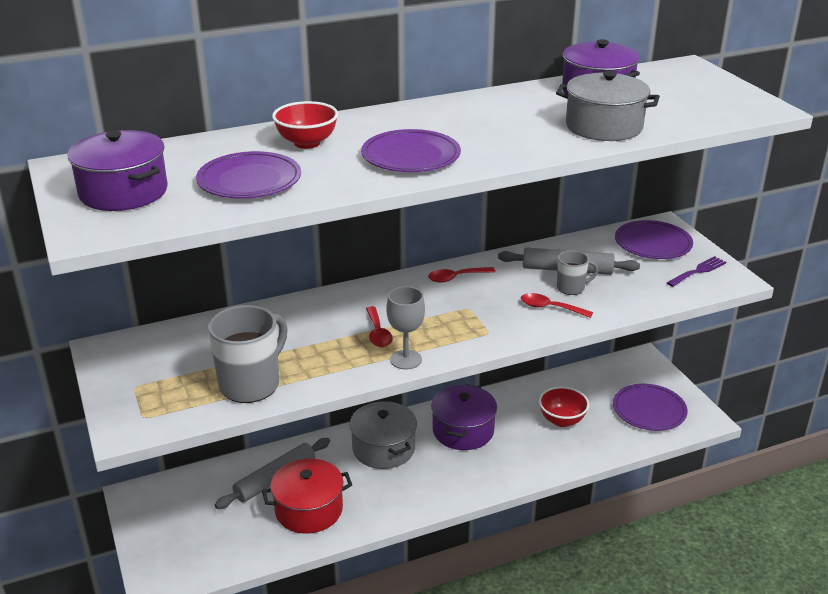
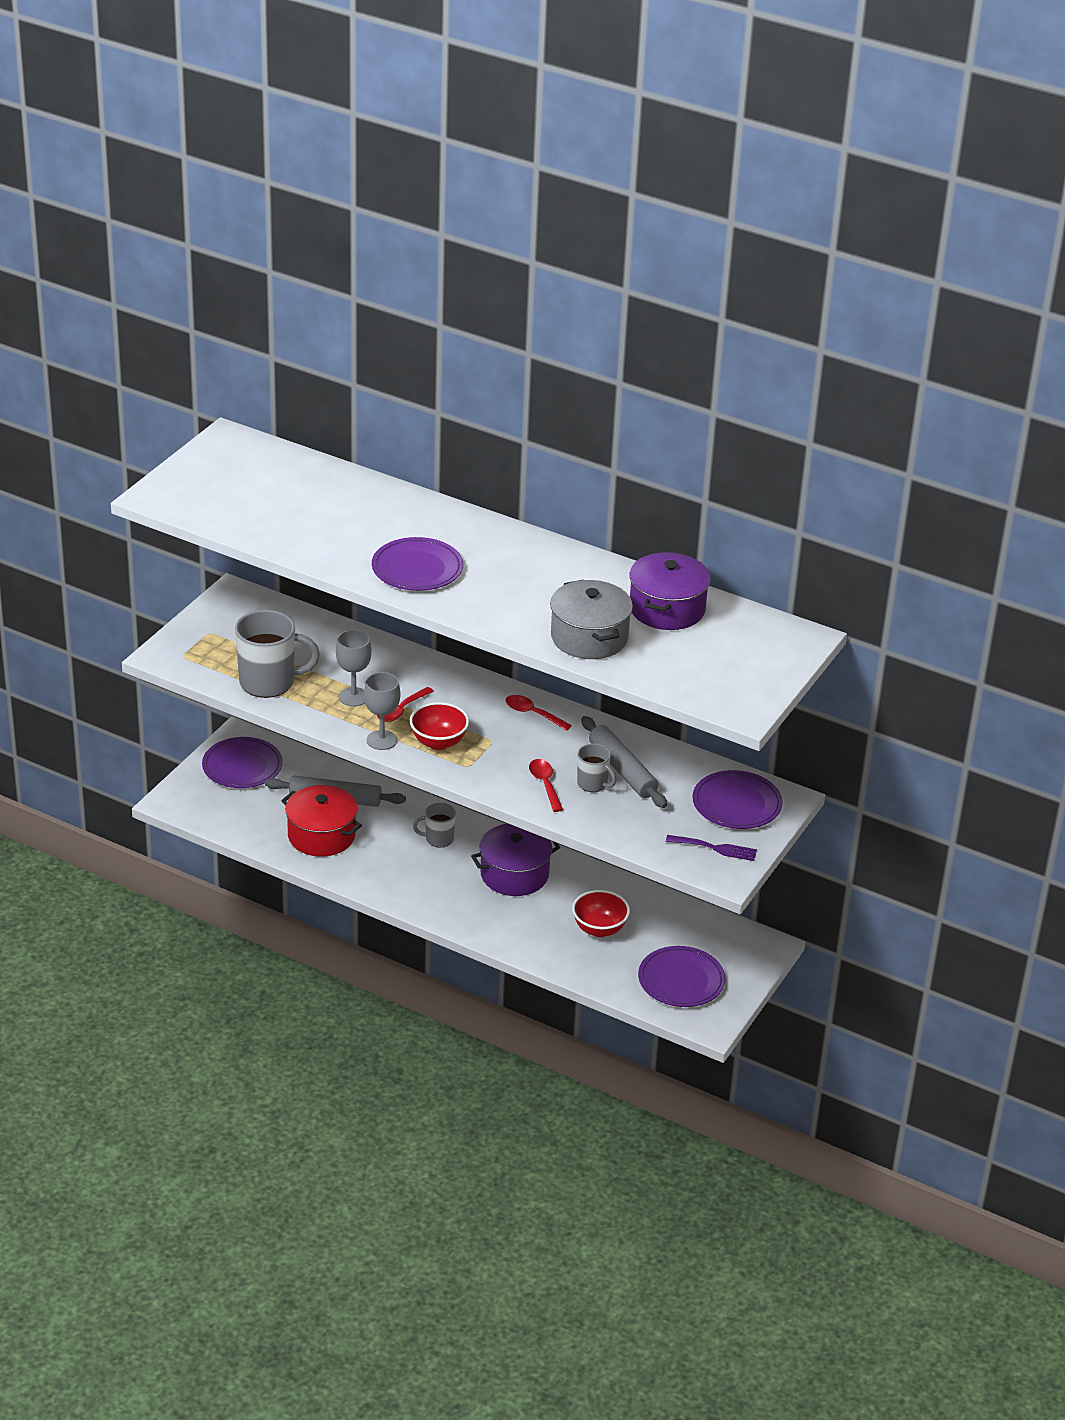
camera: 50 degrees right, 5 degrees up
purple pot [68,130,168,211] -> none
purple plate [196,151,301,199] -> purple plate moved to [202,737,283,788]
red bowl [272,101,338,149] -> red bowl moved to [410,702,469,750]
grey pot [350,401,417,469] -> grey mug [413,803,456,848]
none -> grey goblet [336,630,372,707]

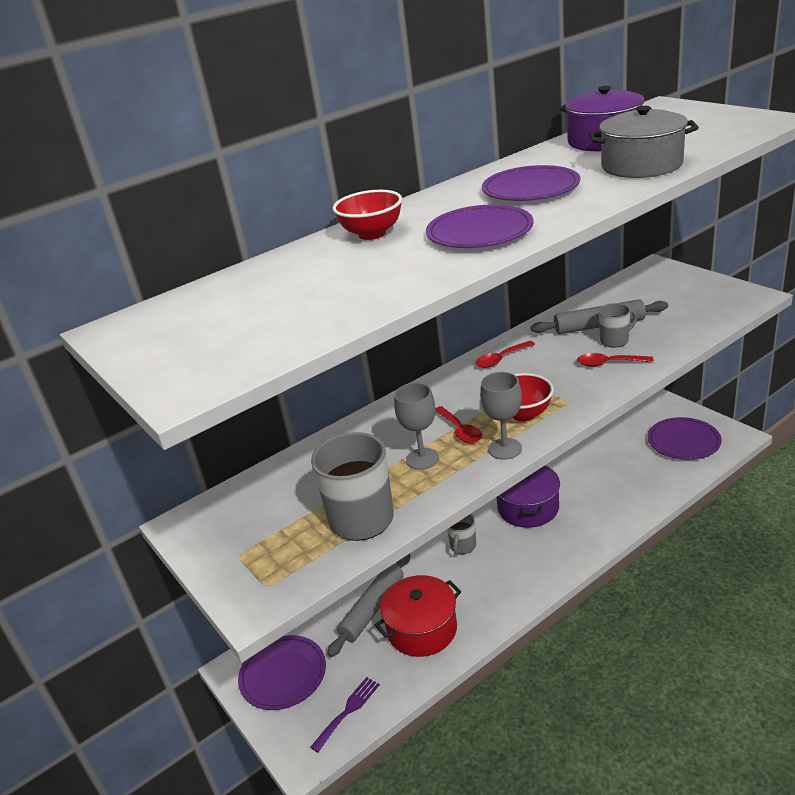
camera: 60 degrees left, 5 degrees down
red bowl [572,890,630,937] -> red bowl moved to [333,190,402,240]
purple fork [666,835,757,861] -> purple fork moved to [311,677,380,752]
purple plate [692,770,783,829] -> purple plate moved to [482,165,580,201]

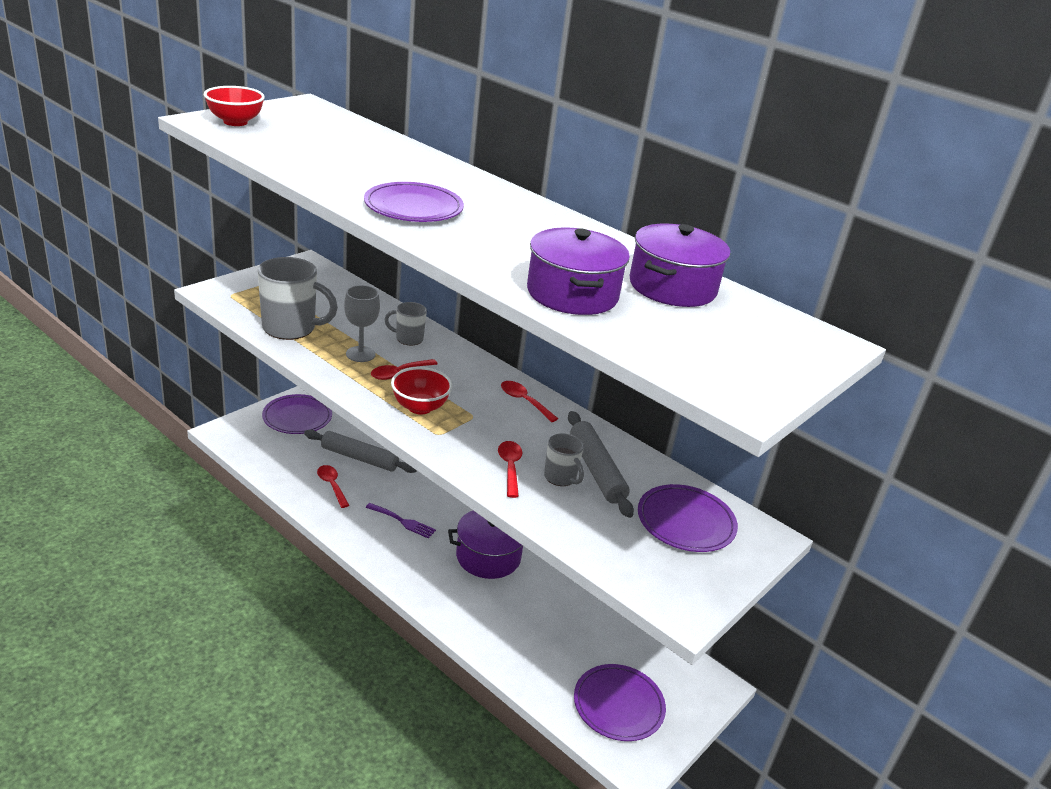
camera: 70 degrees right, 0 degrees up
purple fork [311,677,380,752] -> purple fork moved to [366,503,436,539]
red bowl [333,190,402,240] -> red bowl moved to [204,86,265,126]
red pot [375,575,461,657] -> red spoon [317,465,350,508]
grey mug [447,514,476,555] -> grey mug moved to [384,302,427,345]
grey goblet [480,372,522,460] -> none
purple plate [482,165,580,201] -> purple plate moved to [638,484,738,552]
grey pot [589,106,699,178] -> purple pot [527,228,630,315]

